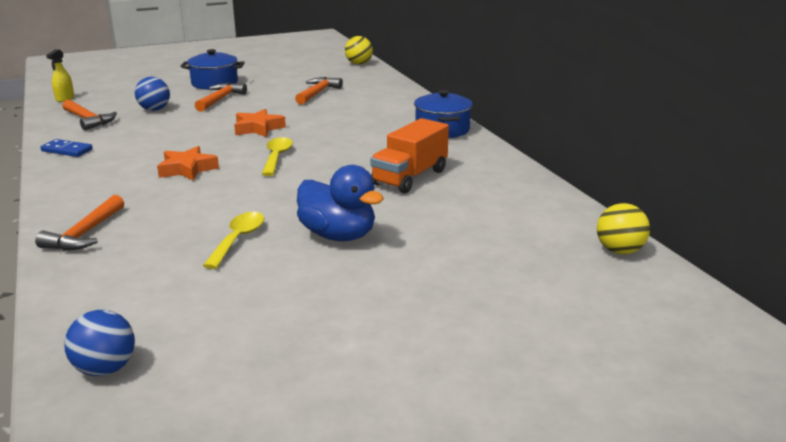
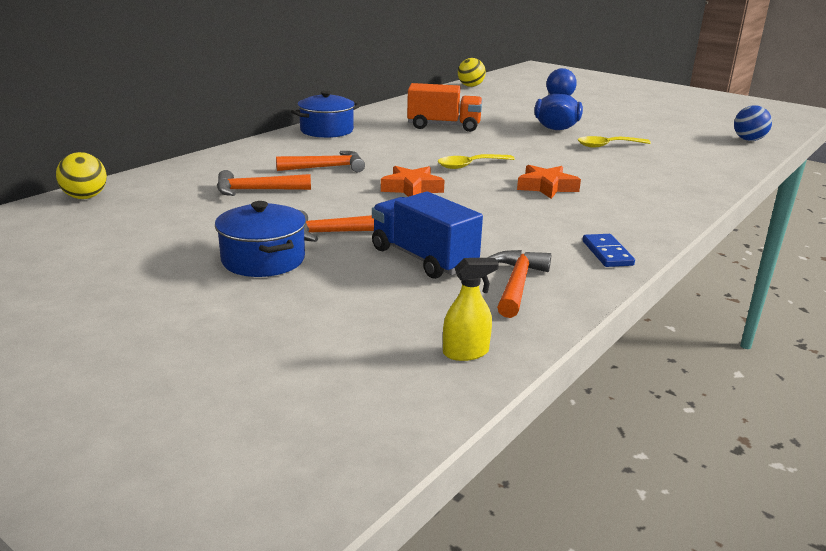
camera: 120 degrees left, 0 degrees up
orange hammer [35,195,124,251] -> orange hammer moved to [276,151,365,172]
blue ball [135,77,170,111] -> blue truck [372,192,483,279]

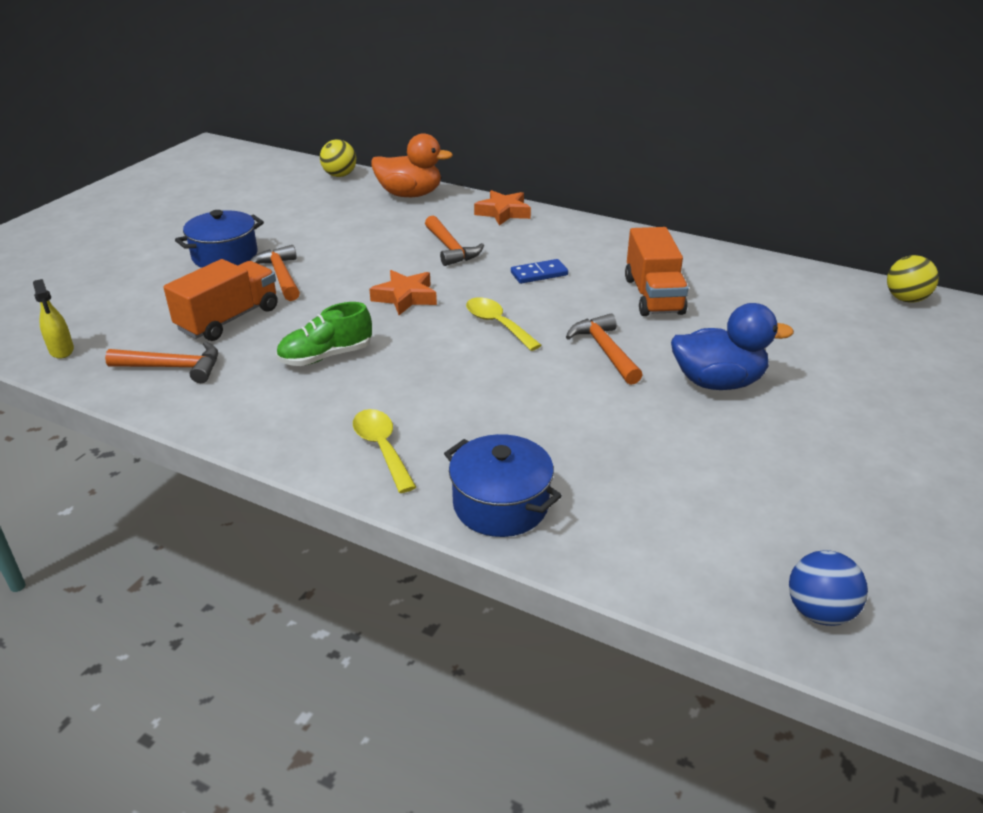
camera: 80 degrees right, 10 degrees up
orange hammer [217,170,311,196] -> orange hammer moved to [566,314,643,385]
blue pot [291,91,360,138] -> blue pot moved to [444,434,562,537]
blue truck [372,192,483,279] -> orange truck [163,259,278,341]
orange star [517,165,581,199] -> orange star moved to [474,190,531,226]
yellow spoon [578,136,651,148] -> yellow spoon moved to [353,409,416,493]
blue domino [582,234,635,267] -> blue domino moved to [511,259,568,284]
none -> green shoe [276,302,372,366]
none -> orange duck [371,133,453,197]

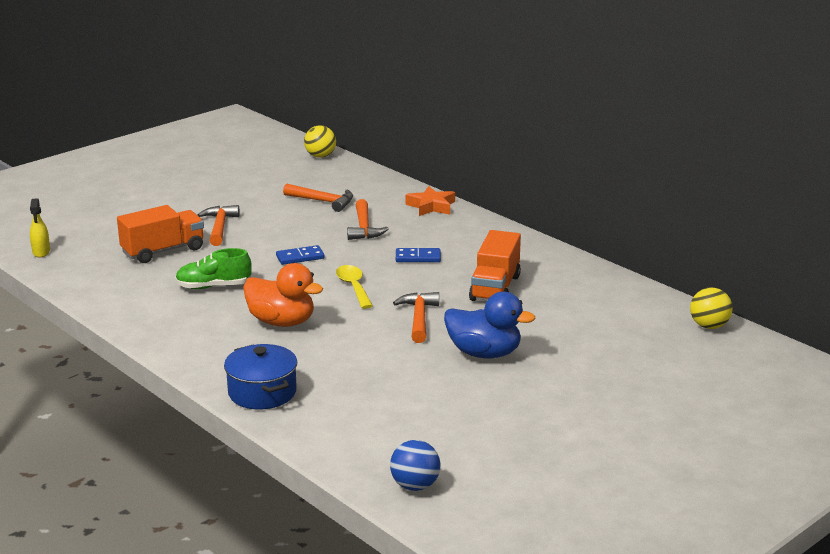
camera: 20 degrees right, 10 degrees down
orange hammer [105,341,218,383] -> orange hammer moved to [283,184,353,212]
blue pot [175,210,264,268] -> none
yellow spoon [353,409,416,493] -> none
orange star [369,270,437,315] -> blue domino [276,245,324,265]
orange duck [371,133,453,197] -> orange duck moved to [243,263,323,327]

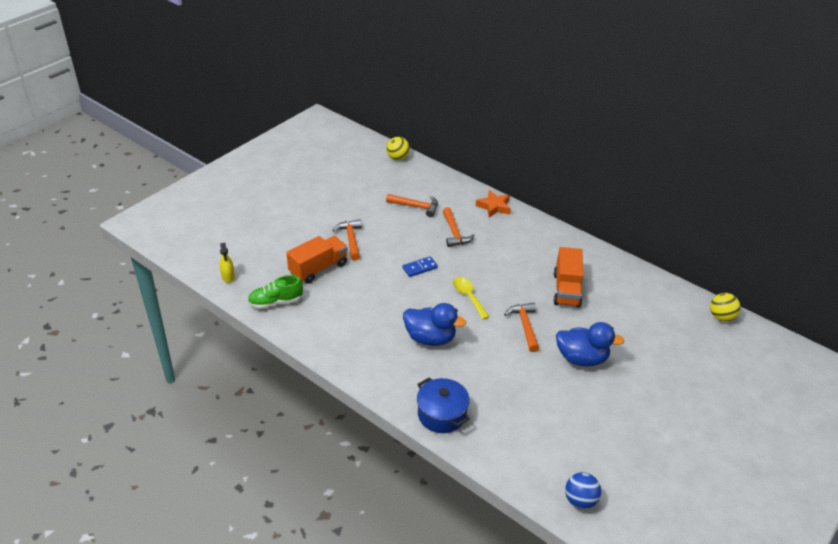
camera: 10 degrees left, 15 degrees up
green shoe [175,248,252,289] -> green shoe moved to [248,275,303,309]
orange duck [243,263,323,327] -> blue duck [403,303,466,346]
blue domino [396,248,441,262] -> none

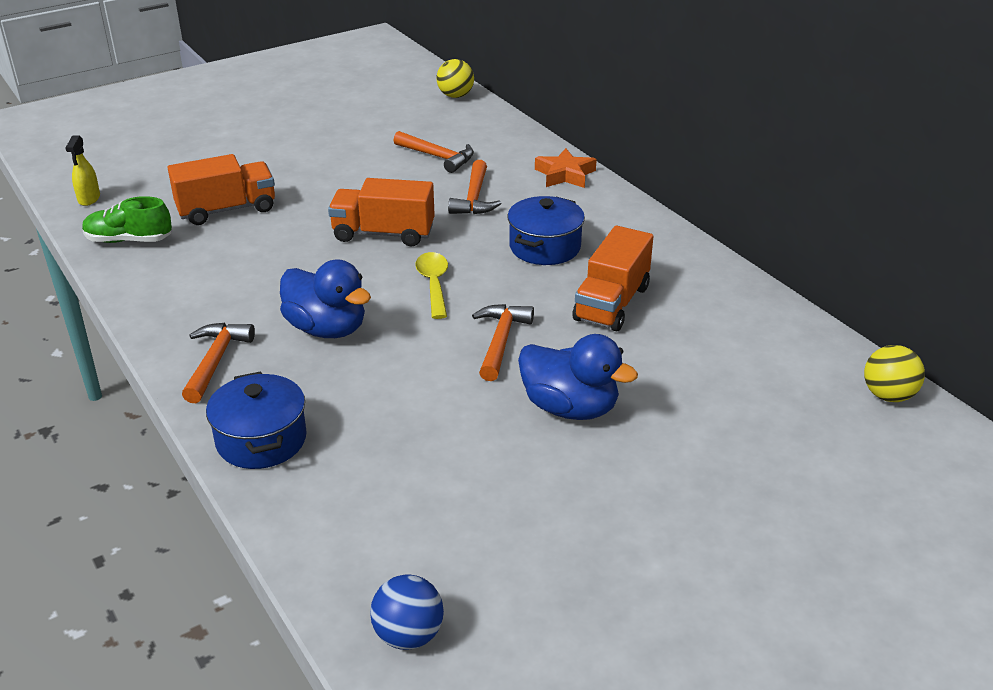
camera: 20 degrees right, 5 degrees down
orange hammer [333,219,362,261] -> orange hammer moved to [182,323,255,403]
blue domino [403,256,438,277] -> orange truck [328,178,435,247]
none -> blue pot [508,196,585,265]

